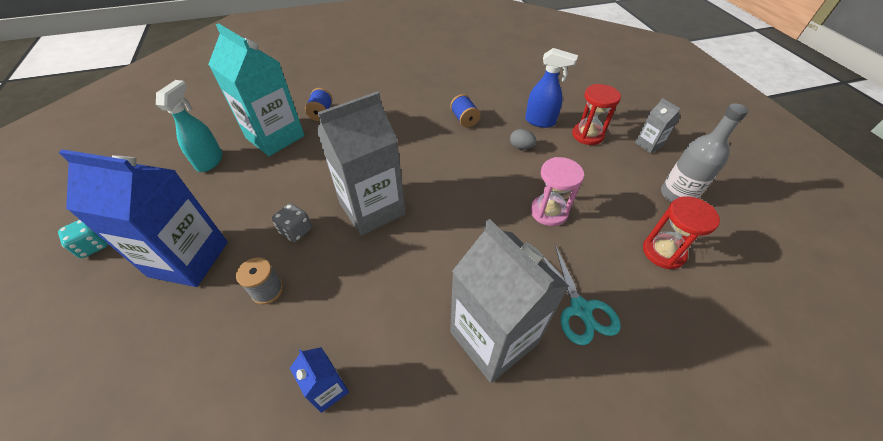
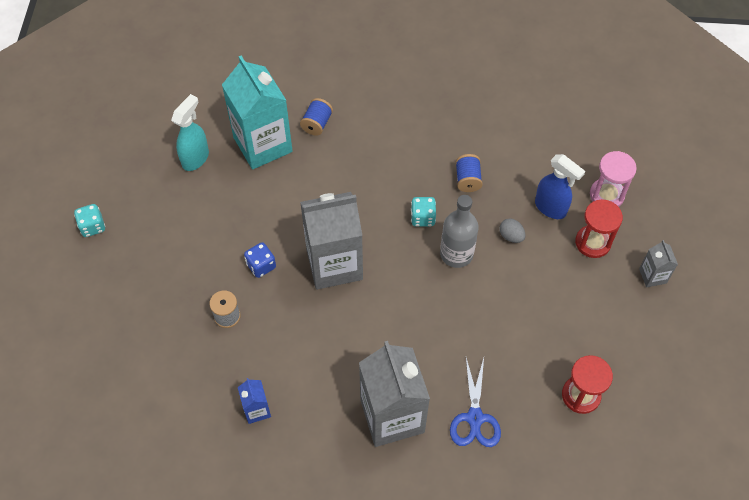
camera: 20 degrees right, 10 degrees up
blue carton [59,149,228,287] -> none
grey dice [272,203,312,242] -> blue dice [244,242,276,278]
pink hourglass [531,157,584,226] -> pink hourglass moved to [590,151,637,207]
turquoise scissors [543,245,621,345] -> blue scissors [450,358,501,447]
grey bottle [661,103,748,203] -> grey bottle moved to [440,195,479,268]
none -> turquoise dice [411,197,436,227]

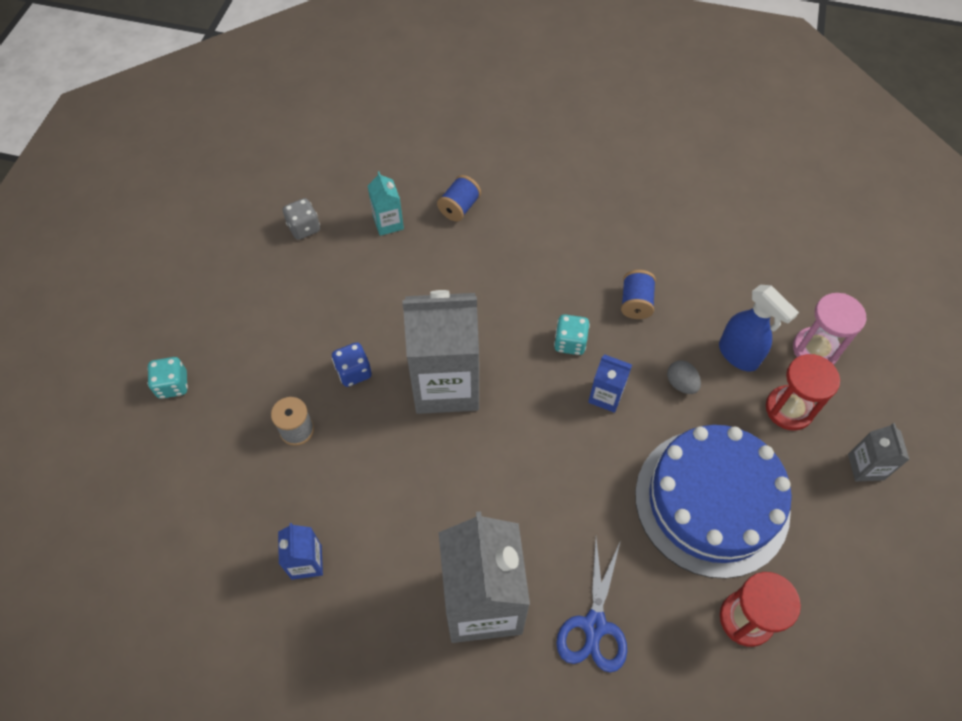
camera: 10 degrees right, 0 degrees up
turquoise dice [74,204,105,237] -> turquoise dice moved to [147,357,188,399]
turquoise spray bottle [171,94,209,171] -> grey dice [283,198,320,240]
turquoise carton [222,56,293,169] -> turquoise carton [368,171,404,236], size x0.45
grey bottle [440,195,479,268] -> blue carton [588,354,632,413]
none -> blue cake [635,425,792,579]

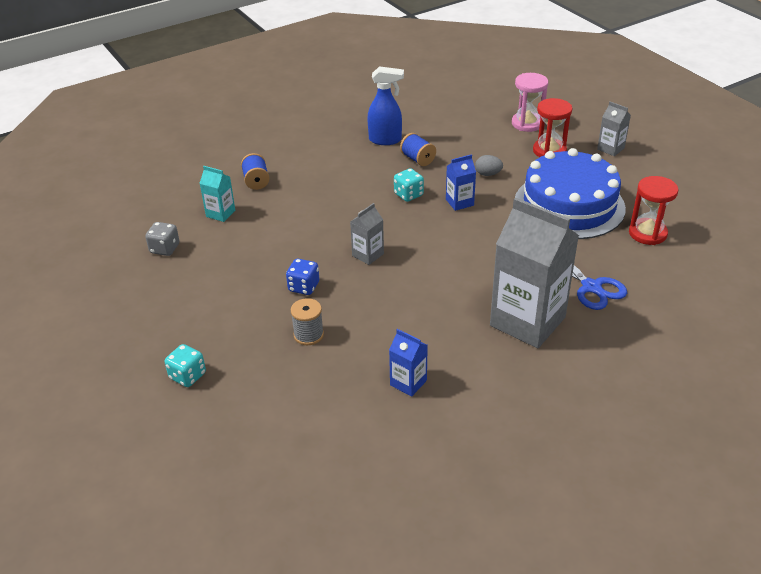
camera: 45 degrees left, 20 degrees down
grey carton [402,290,479,414] -> grey carton [350,203,384,265], size x0.45
blue spray bottle [719,284,799,372] -> blue spray bottle moved to [367,66,404,145]

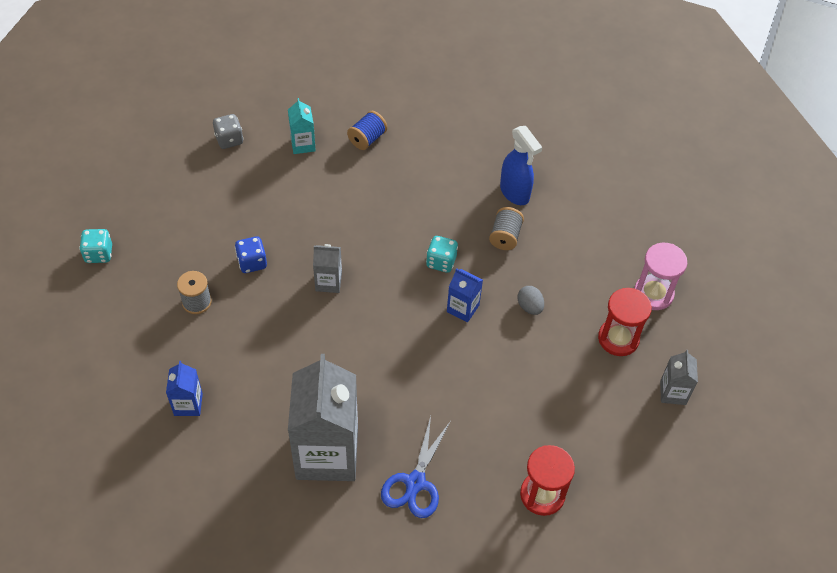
camera: 50 degrees right, 15 degrees up
blue spool [400,133,436,166] -> grey spool [489,207,524,250]
blue cake [515,148,626,239] -> none

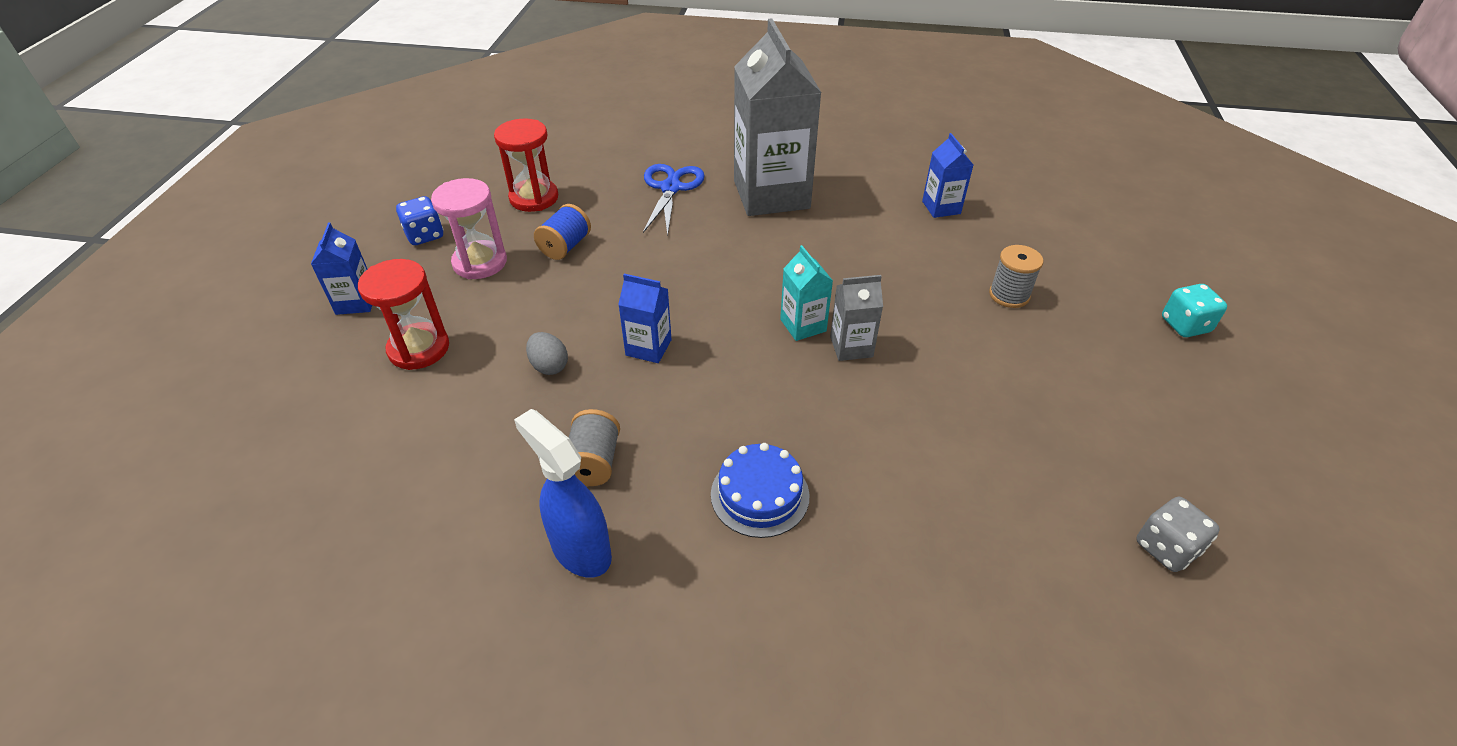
camera: 170 degrees right, 10 degrees down
blue dice [235,236,267,273] -> blue dice moved to [396,196,444,245]
turquoise carton [288,98,316,154] -> turquoise carton moved to [780,245,833,341]
blue spool [347,111,387,150] -> blue spool moved to [534,204,591,260]
turquoise dice [426,236,458,273] -> none
pink hourglass [634,242,687,310] -> pink hourglass moved to [431,178,507,279]
grey carton [660,350,698,405] -> blue carton [311,223,372,315]
none -> blue cake [711,443,810,538]

